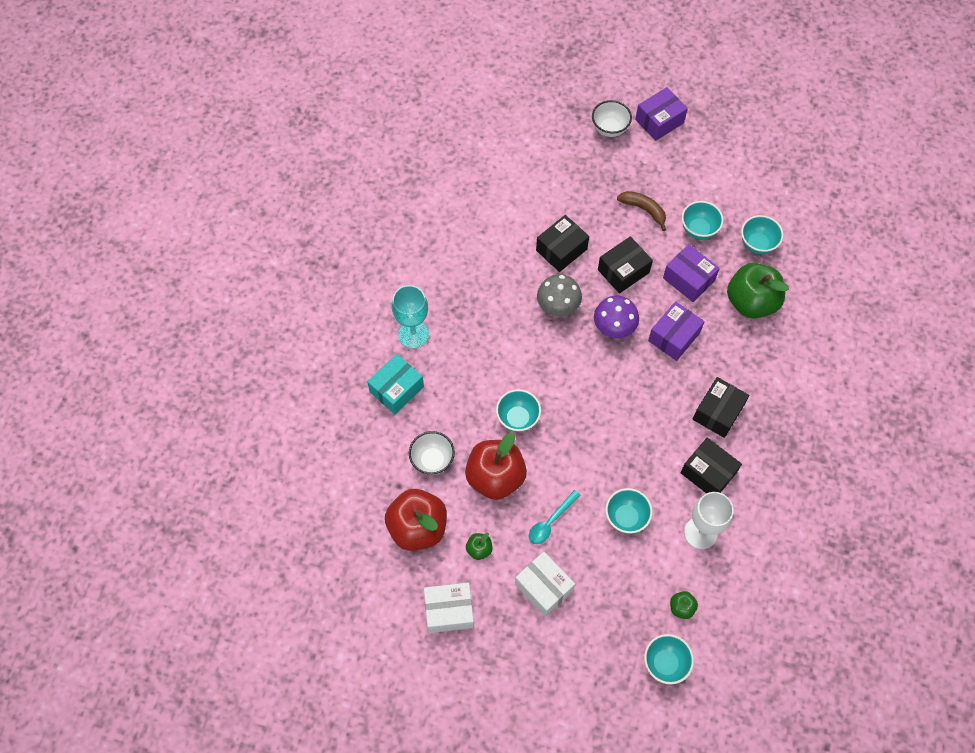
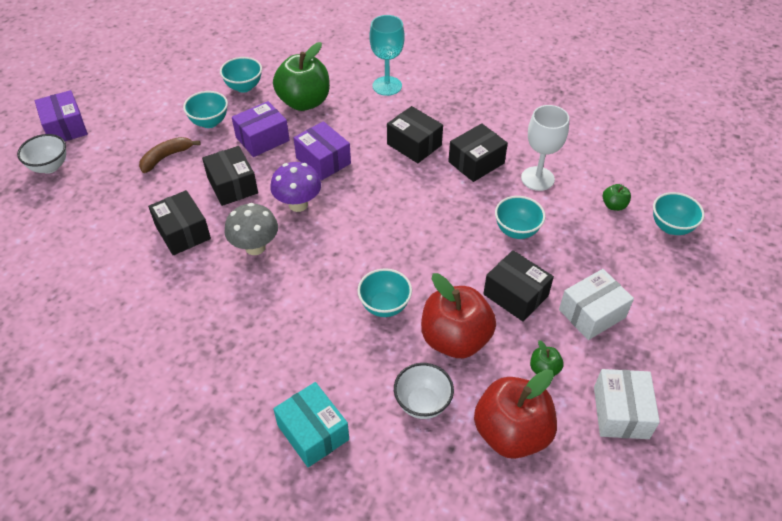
camera: 80 degrees left, 15 degrees down
turquoise goblet [392,285,429,349] -> turquoise goblet moved to [369,15,405,96]
turquoise spoon [529,490,580,544] -> black box [483,250,554,322]

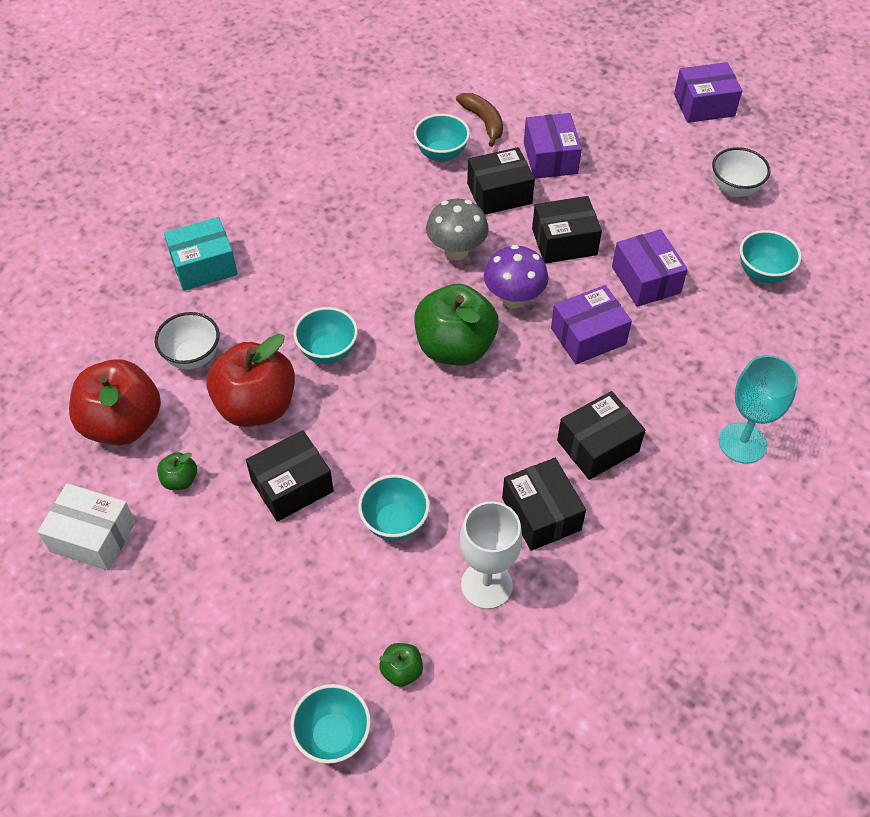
camera: 105 degrees right, 5 degrees up
white bowl [17,134,66,174] -> white bowl moved to [712,147,770,197]
brown banana [139,137,201,173] -> brown banana moved to [456,93,503,147]
turquoise bowl [183,91,228,128] -> turquoise bowl moved to [414,114,470,162]
green apple [273,42,330,111] -> green apple moved to [414,284,499,365]
white box [559,269,634,340] -> none
none -> purple box [524,113,582,179]

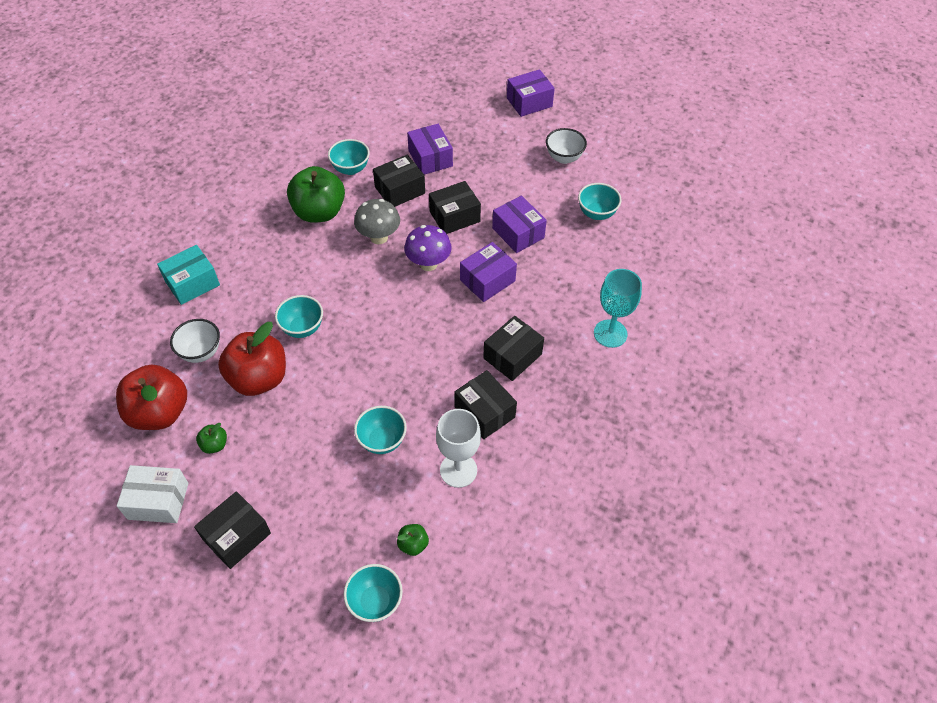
camera: 15 degrees left, 0 degrees up
black box [246,430,334,522] -> black box moved to [194,491,271,569]
green apple [414,284,499,365] -> green apple moved to [287,166,345,223]
brown banana [456,93,503,147] -> none

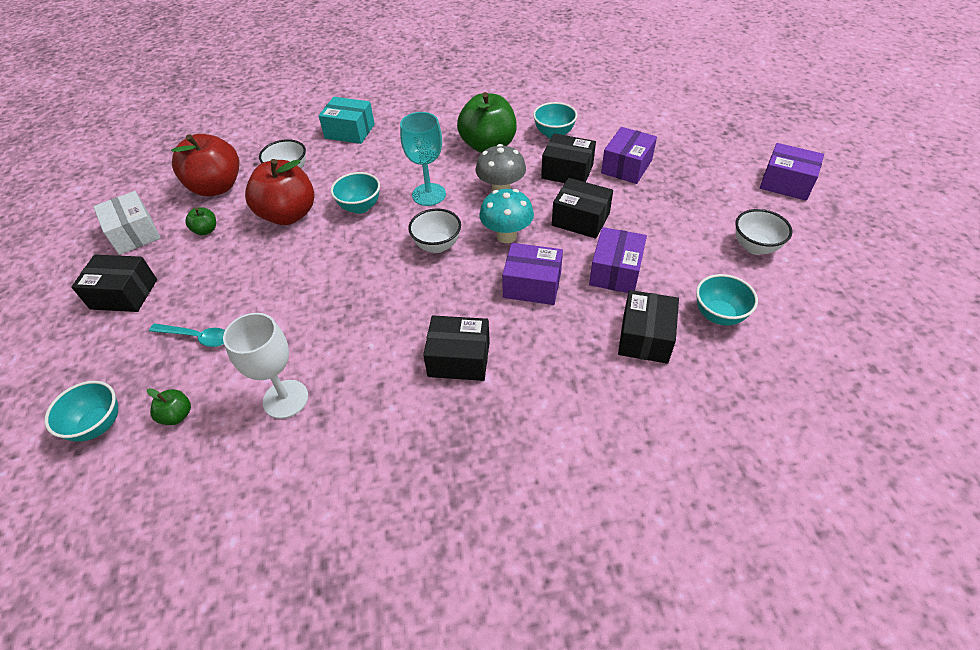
camera: 55 degrees right, 5 degrees down
turquoise bowl [354,406,407,454] -> none
purple mushroom [404,225,452,271] -> turquoise mushroom [479,189,534,243]
black box [454,370,517,439] -> black box moved to [618,290,679,364]
turquoise goblet [594,269,642,348] -> turquoise goblet moved to [400,112,446,206]
none -> turquoise spoon [149,324,225,347]
none -> white bowl [408,209,461,253]

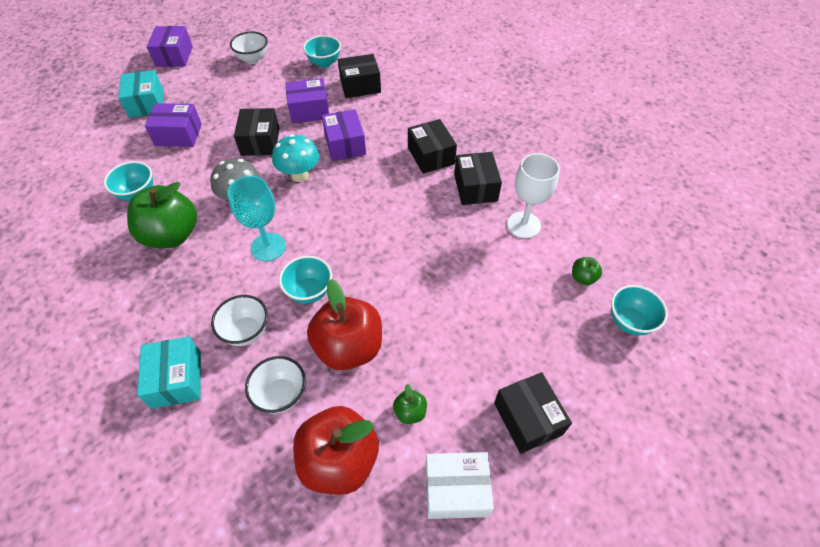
camera: 120 degrees left, 5 degrees up
white box [93,191,161,255] -> white box turned 60 degrees clockwise [425,452,494,519]
turquoise spoon [149,324,225,347] -> none
white bowl [408,209,461,253] -> white bowl moved to [211,295,268,346]
black box [541,133,596,183] -> black box moved to [454,152,502,205]
none -> turquoise box [118,70,164,118]

